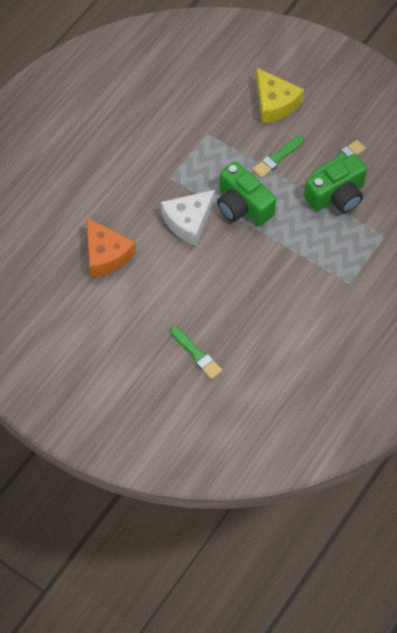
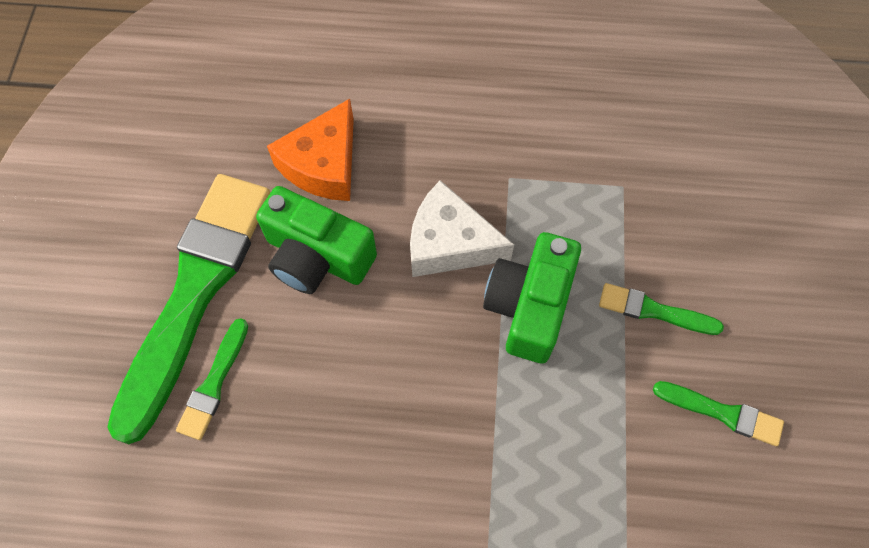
camera: 60 degrees right, 5 degrees up
yellow cheese [256,68,304,124] -> none
green camera [304,154,367,213] -> green camera moved to [256,186,377,294]
none -> green brush [107,174,271,444]

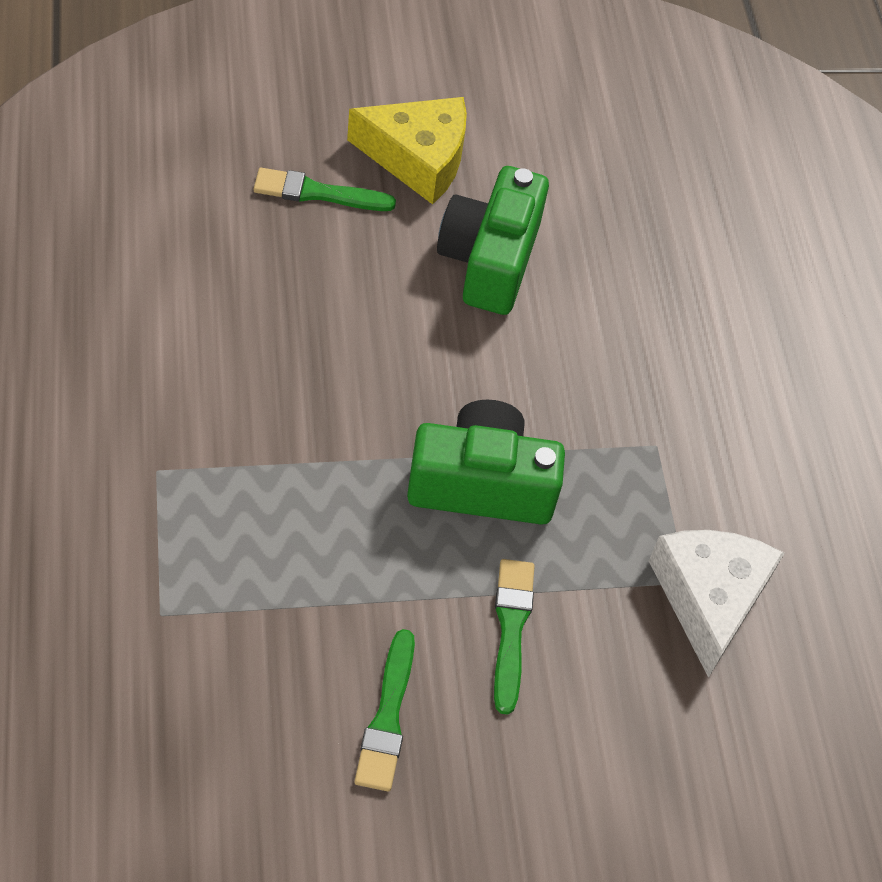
camera: 70 degrees right, 10 degrees down
green brush [107,174,271,444] -> yellow cheese [347,97,467,205]
orange cheese [267,99,354,201] -> none
white cheese [410,180,514,277] -> white cheese moved to [649,530,785,678]

